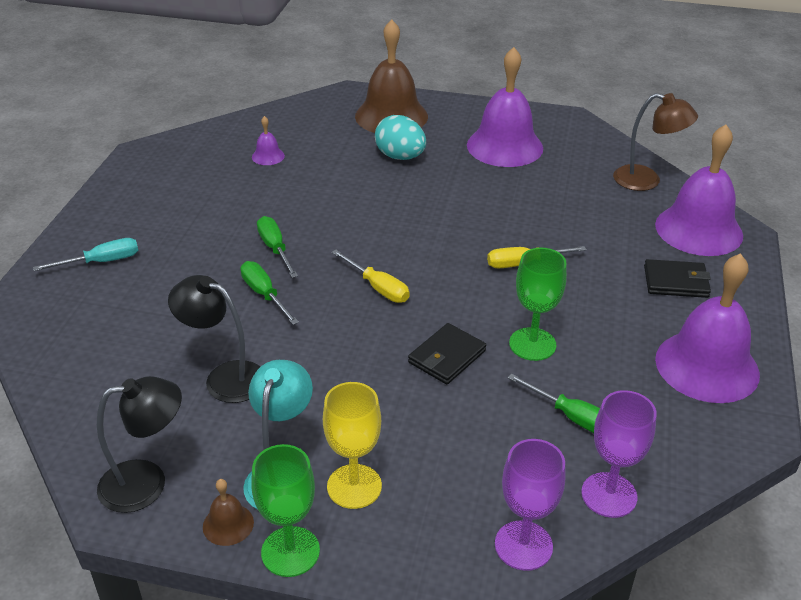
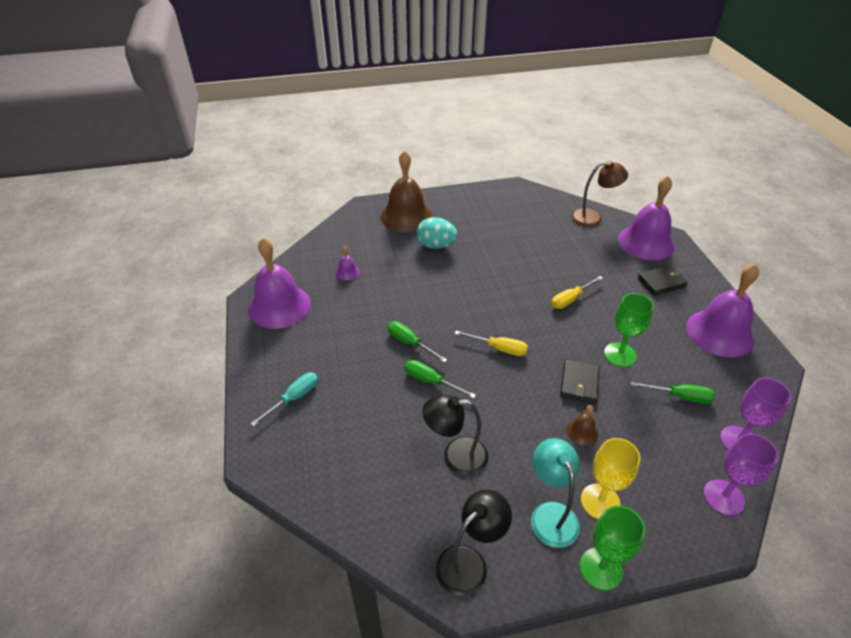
camera: 25 degrees left, 5 degrees up
brown bell [203,479,254,546] -> brown bell moved to [566,405,598,445]
purple bell [467,47,543,167] -> purple bell moved to [248,237,311,329]

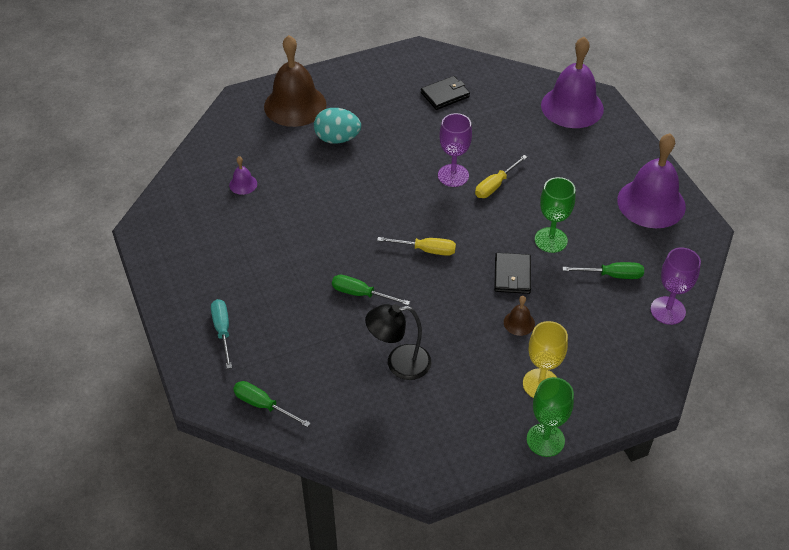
camera: 10 degrees left, 5 degrees up
purple bell [248,237,311,329] -> none
turquoise screwdriver [250,372,318,427] -> turquoise screwdriver turned 45 degrees counterclockwise [211,299,232,369]
green screwdriver [387,321,447,363] -> green screwdriver moved to [233,381,311,427]
black lamp [436,489,512,596] -> none
turquoise lamp [531,438,580,548] -> none
brown lamp [571,160,628,227] -> none
black wallet [638,265,688,295] -> black wallet moved to [421,76,470,110]
purple goblet [704,433,779,515] -> purple goblet moved to [438,113,472,187]

